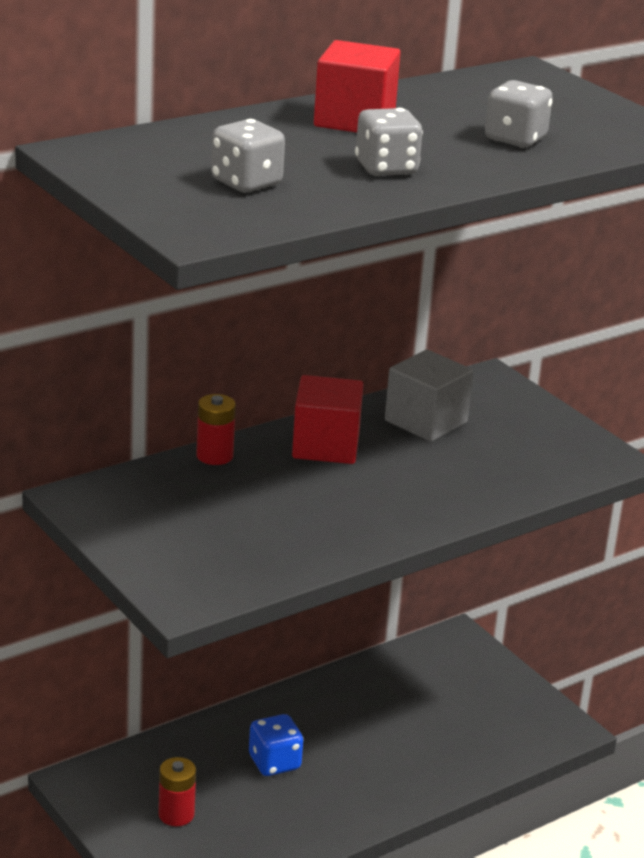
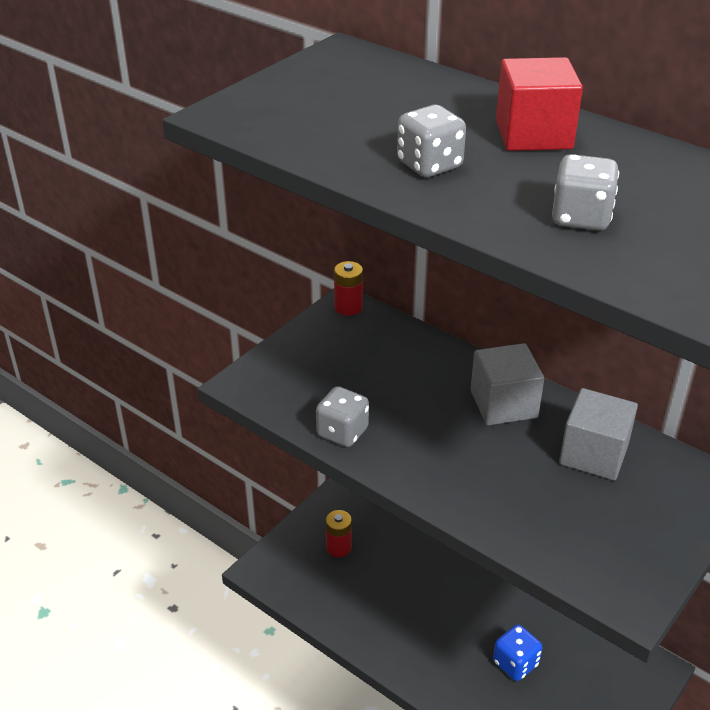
camera: 75 degrees right, 10 degrees up
red battery [196,394,236,465] -> red battery moved to [334,261,363,316]
grey dice [211,119,285,192] -> grey dice moved to [316,386,369,447]
blue dice [249,714,303,776] -> blue dice moved to [493,624,543,681]
red cube [292,375,364,464] -> grey cube [471,343,544,425]

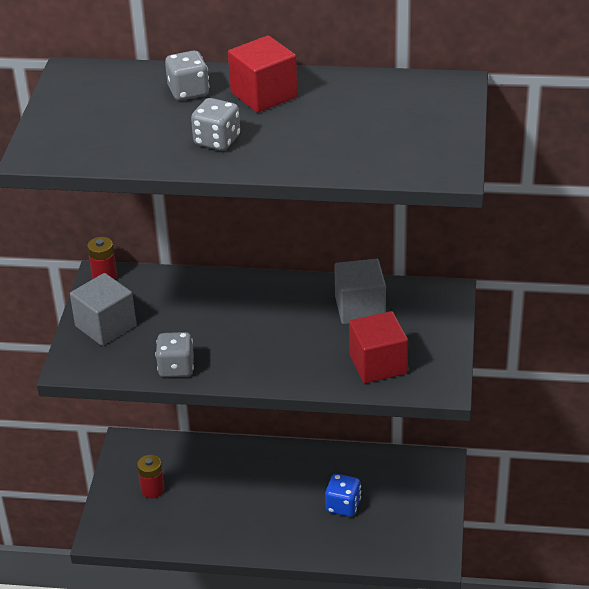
camera: 30 degrees left, 0 degrees up
grey cube [471,343,544,425] -> grey cube moved to [70,273,136,346]
grey dice [552,154,619,231] -> grey dice moved to [165,51,209,100]
none -> red cube [349,311,408,383]

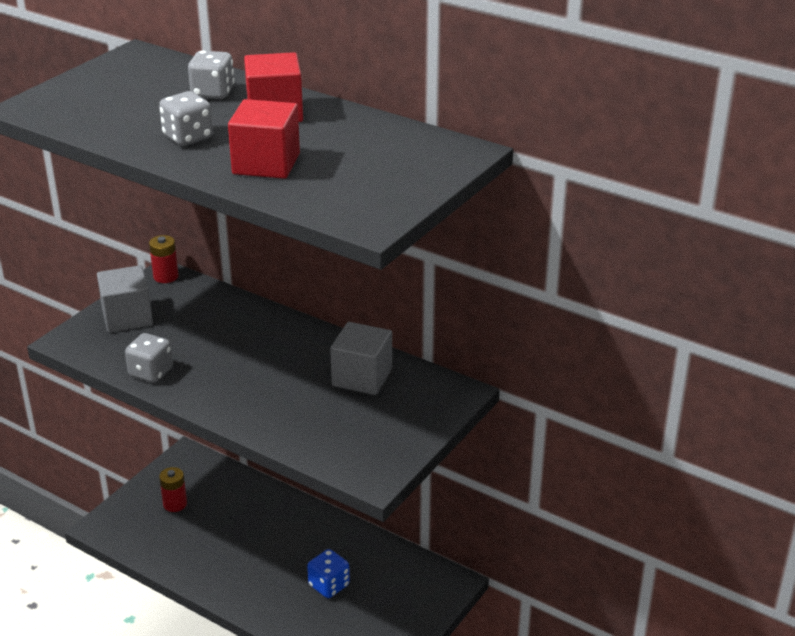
camera: 25 degrees right, 5 degrees down
red cube [349,311,408,383] -> red cube moved to [228,99,300,179]

